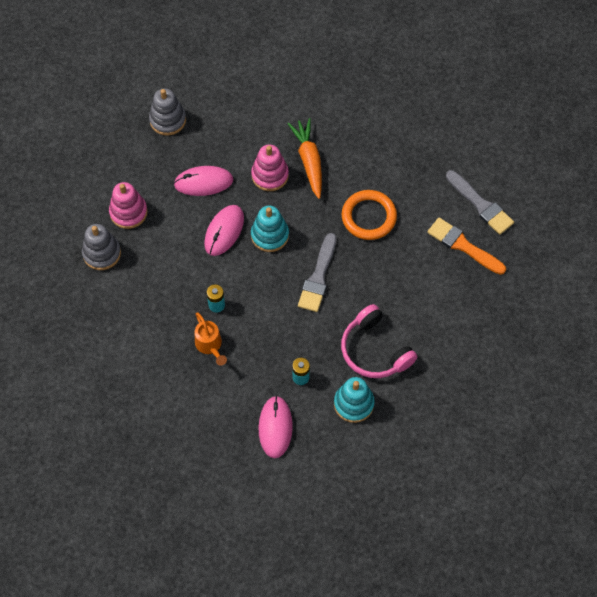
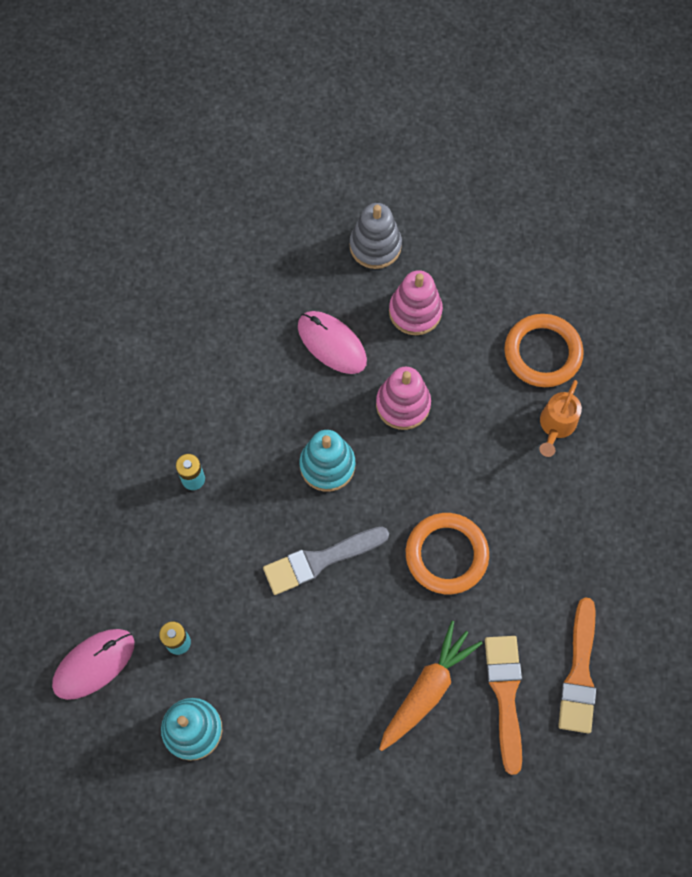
camera: 50 degrees right, 5 degrees up
grey stacking toy [82,224,121,270] -> none
pink stacking toy [109,182,148,229] -> pink stacking toy moved to [389,270,443,335]
orange watering can [195,312,227,366] -> orange watering can moved to [539,380,582,457]
pink mouse [204,205,244,256] -> none
orange carrot [287,118,322,199] -> orange carrot moved to [379,621,483,751]
pink headphones [341,304,417,378] -> none
grey brush [446,170,514,235] -> orange brush [558,597,596,733]
none -> orange ring [504,314,584,387]

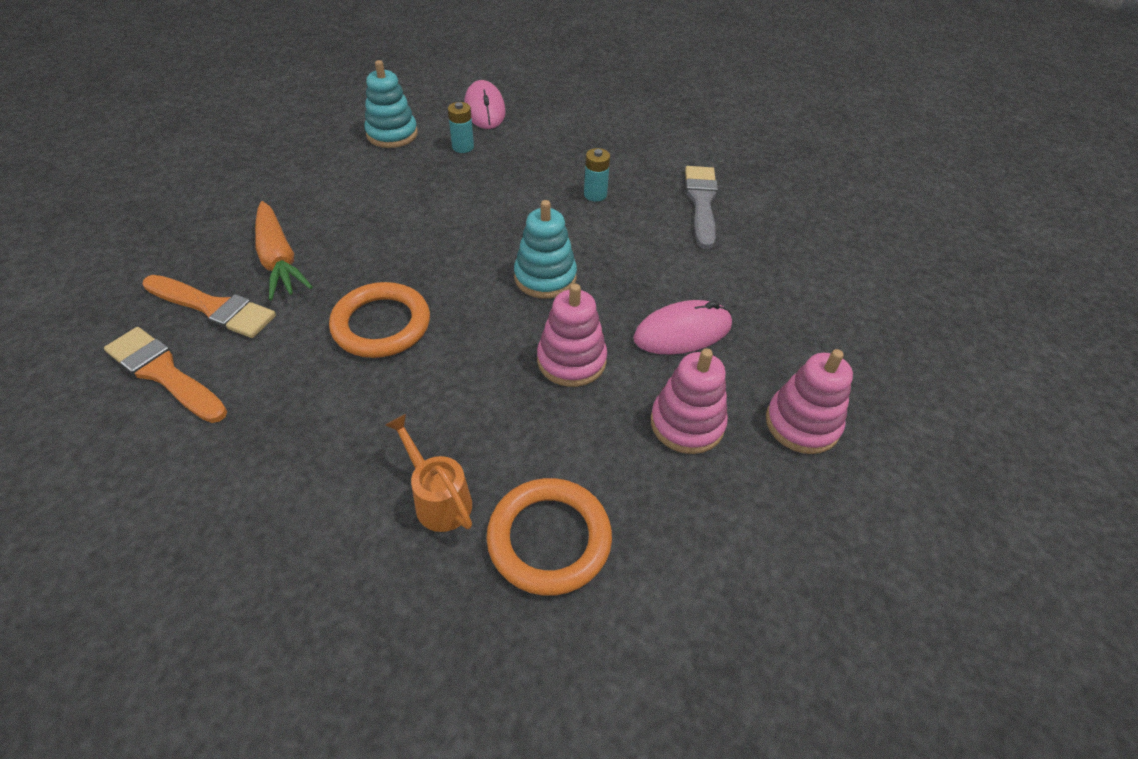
camera: 115 degrees right, 20 degrees down
grey brush [263,527,389,595] -> grey brush moved to [685,166,718,249]
grey stacking toy [350,203,402,269] -> pink stacking toy [766,349,853,454]

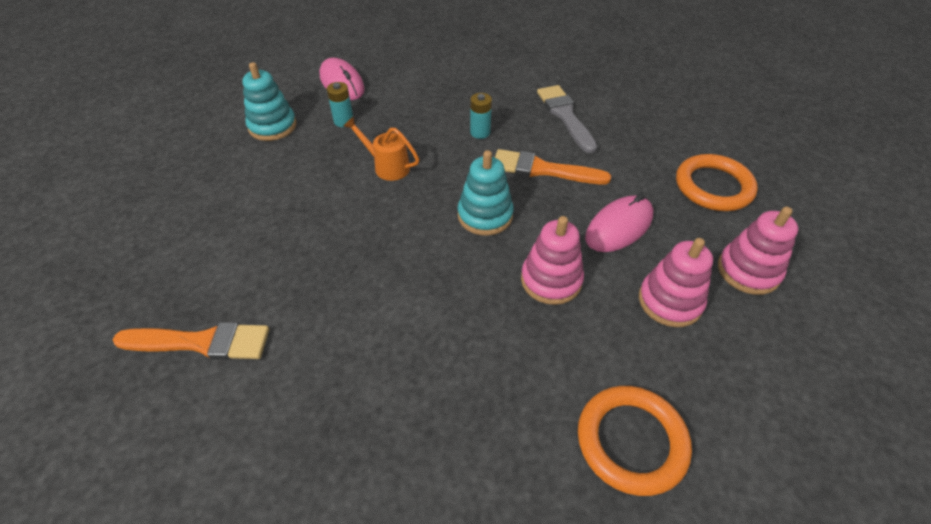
camera: 20 degrees left, 0 degrees up
orange brush [104,327,227,423] -> orange brush moved to [495,149,611,184]
orange carrot [255,201,313,300] -> none
orange ring [329,282,430,358] -> orange ring moved to [676,154,758,211]
orange watering can [385,414,472,532] -> orange watering can moved to [344,116,419,181]

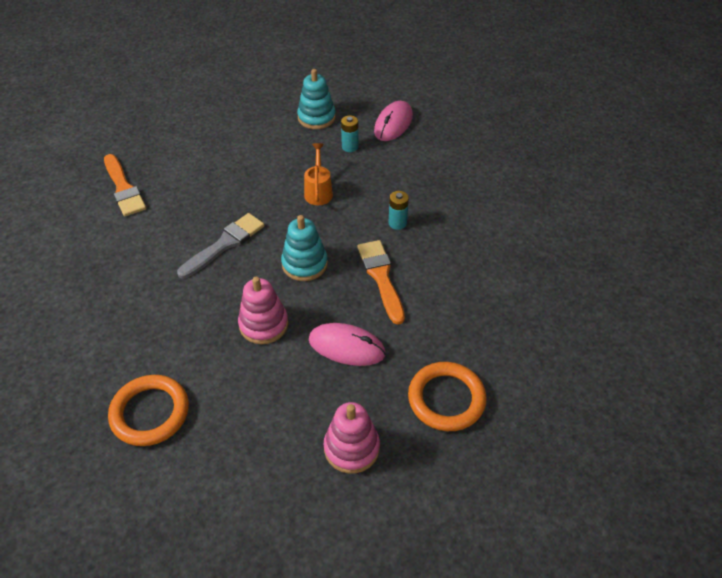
camera: 60 degrees right, 0 degrees up
grey brush [537,85,597,153] -> grey brush moved to [177,213,265,279]
pink stacking toy [639,238,713,327] -> none

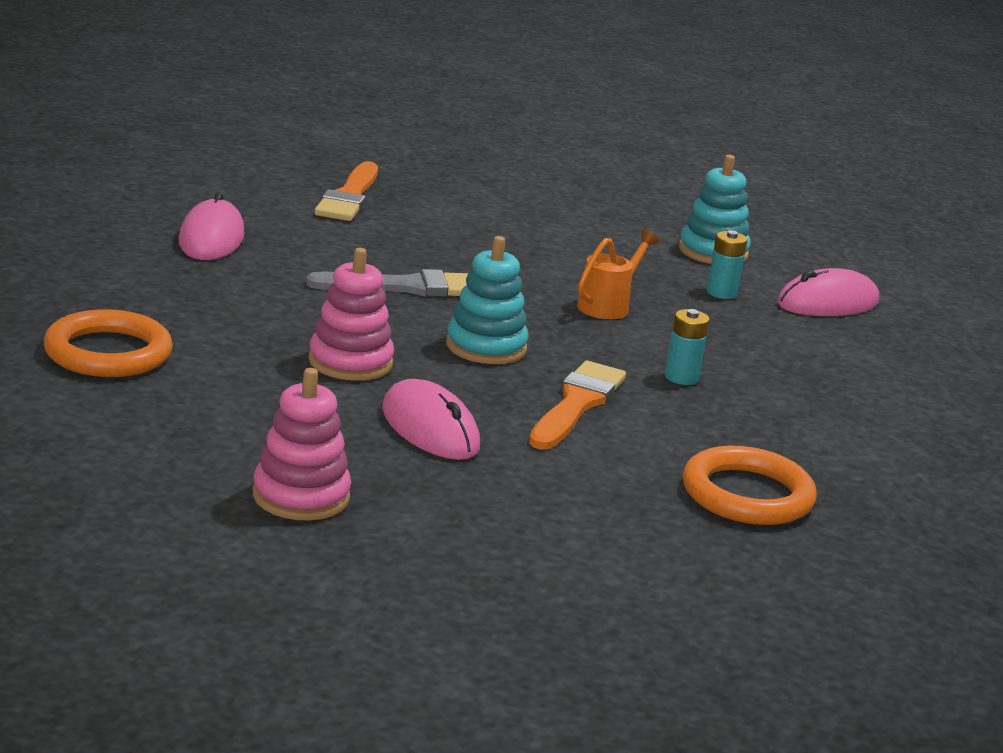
camera: 35 degrees right, 25 degrees down
orange ring [408,362,487,431] -> orange ring moved to [683,446,817,525]
none -> pink mouse [179,192,245,260]

